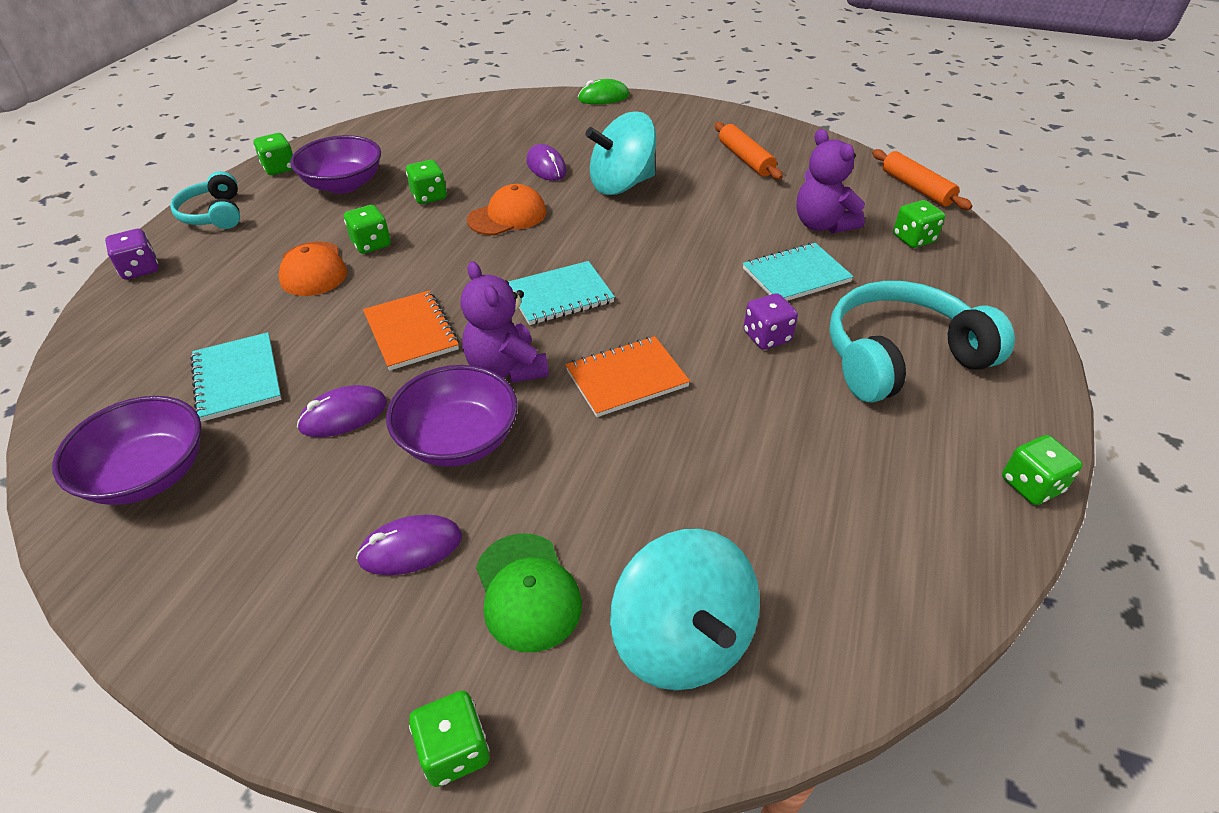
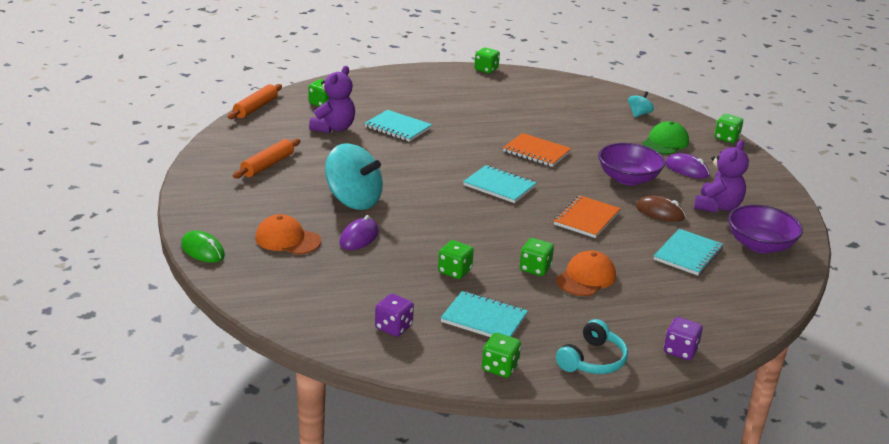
camera: 125 degrees left, 15 degrees down
purple bowl [290,135,381,194] -> turquoise notebook [441,291,528,337]
purple mouse [297,385,387,437] -> brown mouse [636,195,685,222]
purple teddy bear [461,261,549,383] -> purple teddy bear moved to [694,140,749,213]
orange cap [467,184,546,235] -> orange cap moved to [255,214,321,255]
turquoise spinning top [610,529,760,690] -> turquoise spinning top [628,91,654,118], size x0.48
purple dice [743,293,798,350] -> purple dice moved to [375,294,414,337]
turquoise headphones [829,281,1015,403] -> none

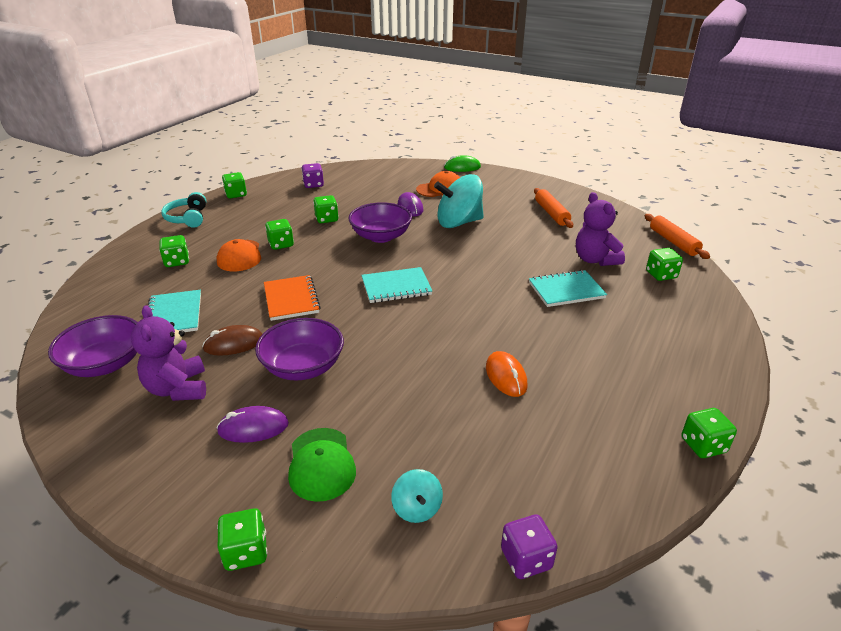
camera: 135 degrees right, 5 degrees up
turquoise notebook [441,291,528,337] -> none
orange notebook [503,133,572,167] -> none
purple dice [664,317,703,360] -> purple dice moved to [501,514,558,579]
none -> green dice [159,235,189,267]
none -> purple bowl [349,202,412,243]
none -> orange mouse [486,351,528,397]

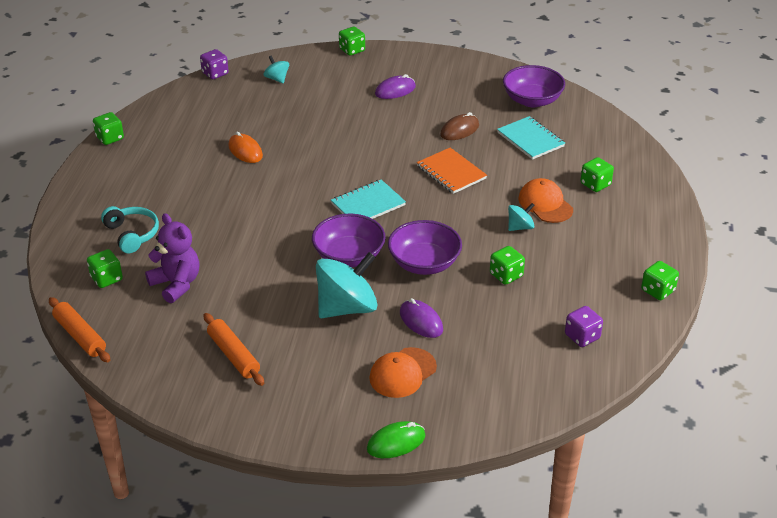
camera: 160 degrees right, 5 degrees up
purple teddy bear [131,305,206,401] -> none
turquoise headphones [162,192,206,228] -> turquoise headphones moved to [101,206,159,253]
purple bowl [255,318,344,381] -> purple bowl moved to [312,214,386,267]
green dice [265,219,294,250] -> turquoise spinning top [508,203,535,231]
green cap [288,428,356,502] -> none
turquoise notebook [529,270,607,307] -> none

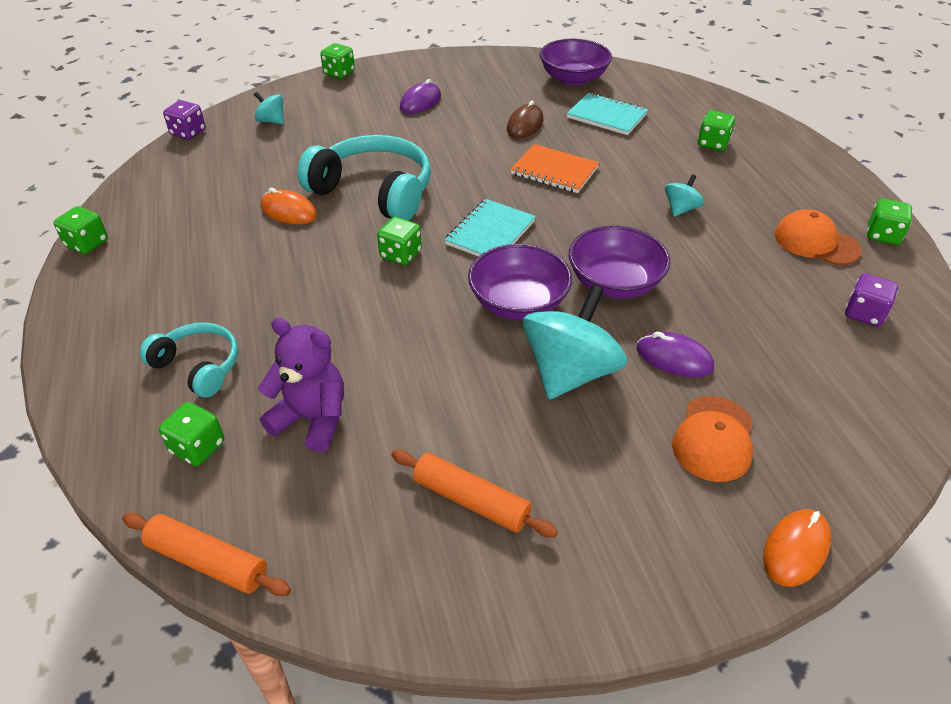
camera: 25 degrees left, 5 degrees up
green mouse [367,421,425,458] -> orange mouse [763,509,831,587]
green dice [490,246,525,285] -> green dice moved to [377,217,422,265]
orange cap [518,178,573,223] -> orange cap moved to [774,209,862,265]
none -> turquoise headphones [297,135,431,221]

